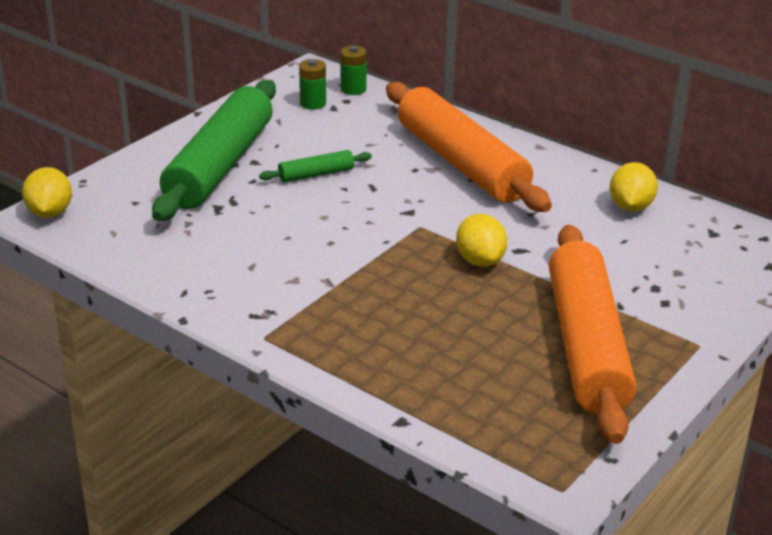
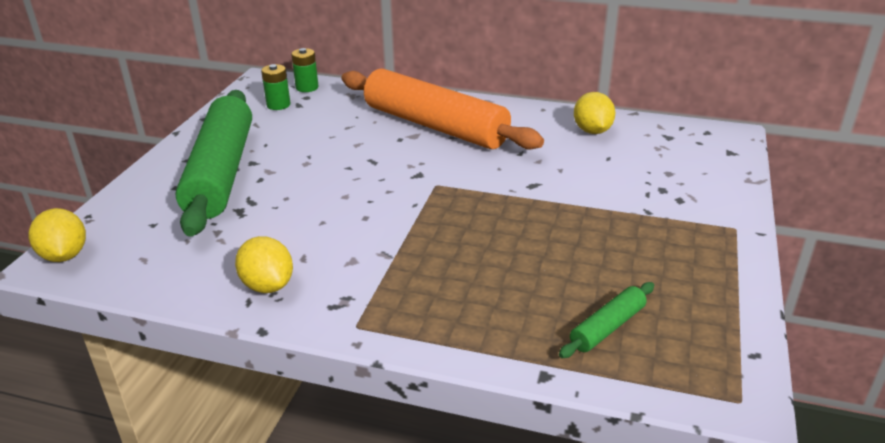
camera: 20 degrees left, 0 degrees up
green rolling pin [259,150,372,182] -> green rolling pin moved to [559,282,654,358]
yellow lemon [456,214,507,267] -> yellow lemon moved to [235,236,293,293]
orange rolling pin [549,225,636,444] -> none

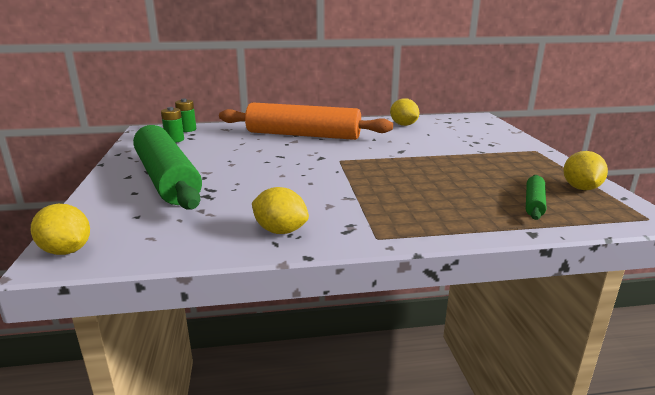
camera: 25 degrees left, 10 degrees down
none -> yellow lemon [563,151,608,190]

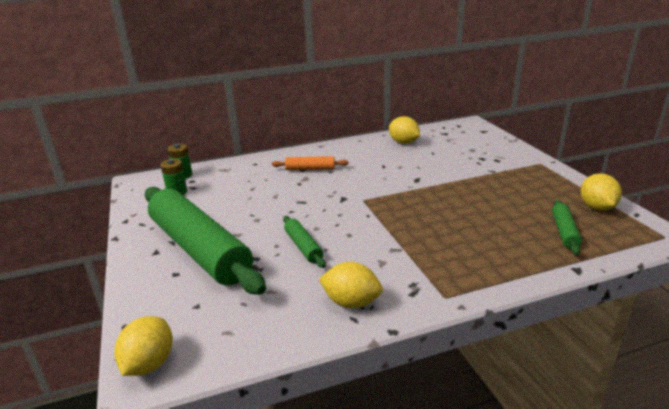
camera: 10 degrees left, 5 degrees up
yellow lemon [31,204,90,255] -> yellow lemon turned 75 degrees clockwise [114,316,173,376]
orange rolling pin [219,103,393,140] -> orange rolling pin [272,156,348,170], size x0.42
none -> green rolling pin [283,216,326,268]

